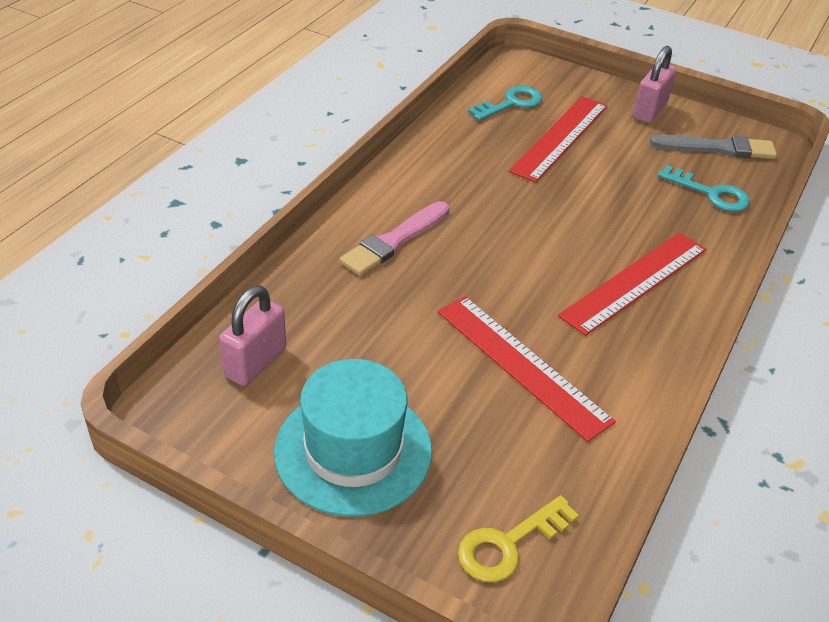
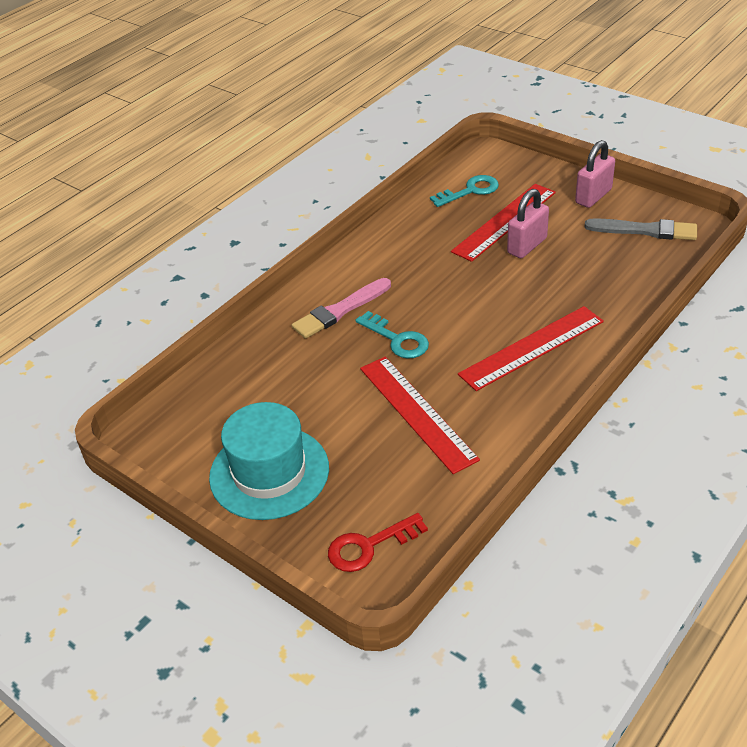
camera: 15 degrees right, 0 degrees up
pink padlock [219,286,286,386] -> pink padlock moved to [507,189,549,258]
yellow key [458,495,579,582] -> red key [328,513,428,572]
turquoise key [658,165,750,212] -> turquoise key moved to [355,311,429,359]

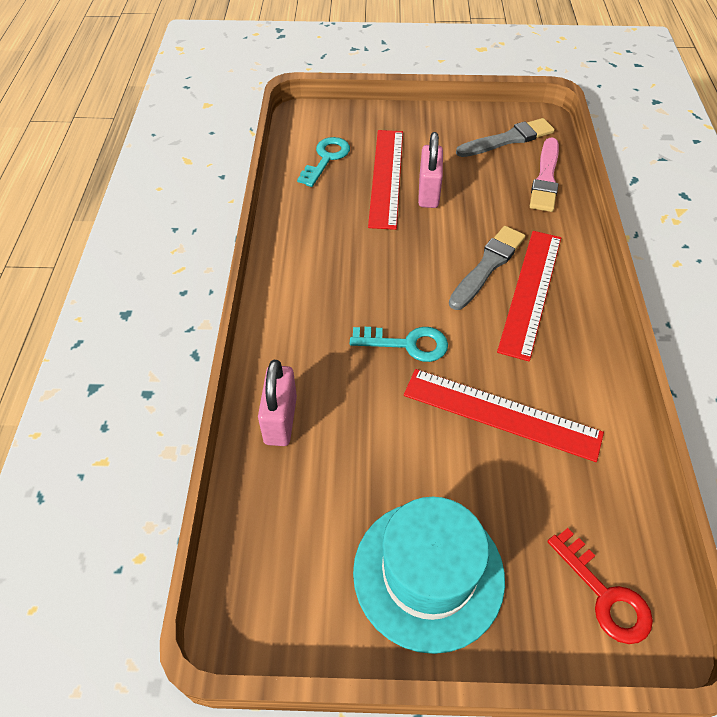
camera: 40 degrees left, 10 degrees up
pink brush [292,278,391,339] -> pink brush moved to [530,138,559,212]
red key [328,513,428,572] -> red key turned 60 degrees counterclockwise [547,528,653,644]
pink padlock [575,140,615,208] -> pink padlock moved to [258,360,297,446]
none -> grey brush [449,226,526,310]

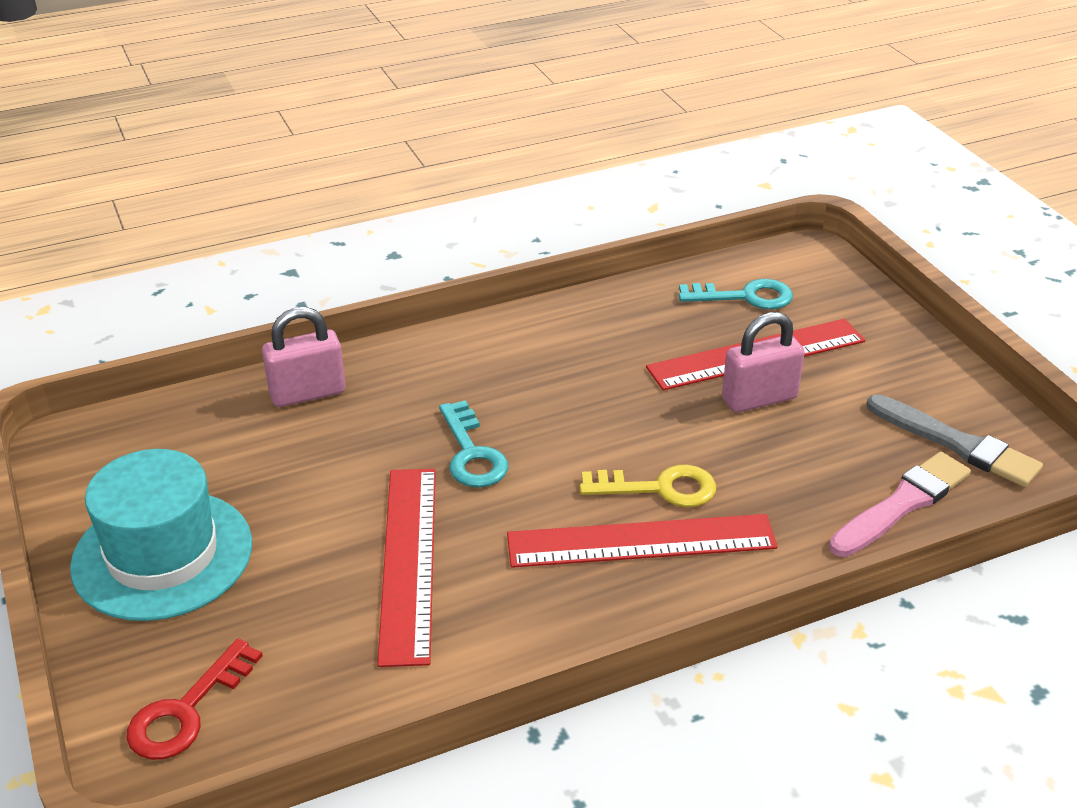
camera: 65 degrees right, 15 degrees down
grey brush [449,226,526,310] -> yellow key [579,465,716,507]
pink brush [530,138,559,212] -> pink brush turned 150 degrees clockwise [829,452,971,557]

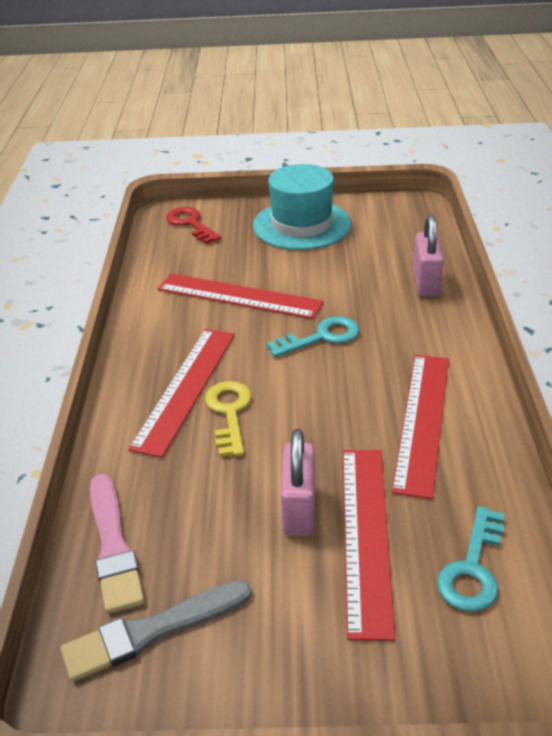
camera: 115 degrees right, 0 degrees up
turquoise key [439,400,508,487] -> turquoise key turned 150 degrees clockwise [267,316,359,357]
yellow key [579,465,716,507] -> yellow key turned 150 degrees clockwise [205,381,252,457]
none -> red ruler [392,355,449,499]

